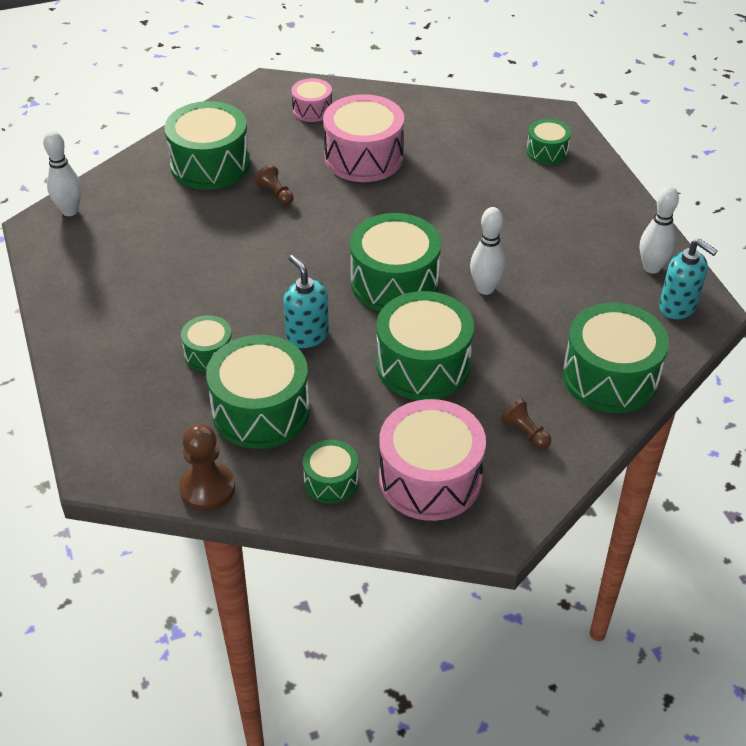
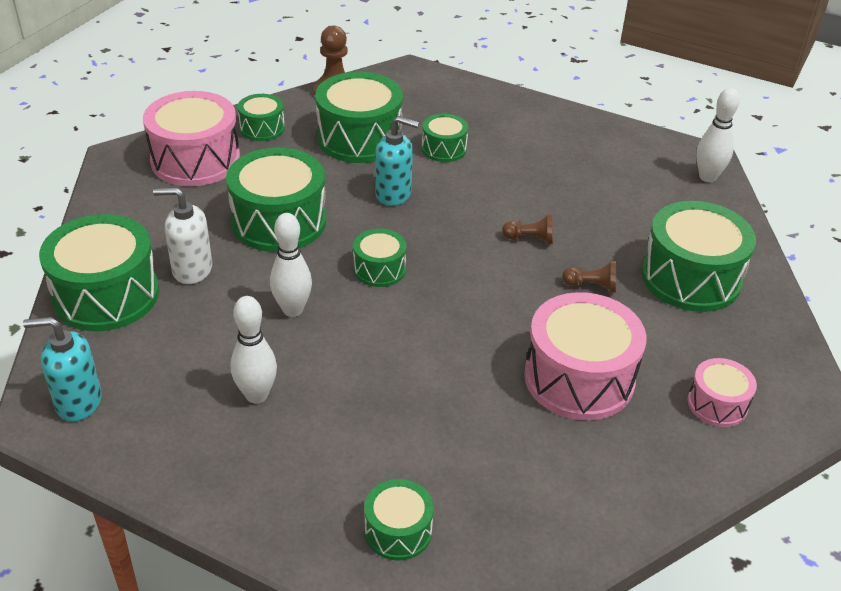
camera: 135 degrees right, 5 degrees down
green drum [350,213,441,312] -> green drum [353,229,407,287], size x0.53
brown pawn [500,398,551,449] -> brown pawn moved to [502,214,553,244]
white bowling pin [640,186,679,274] -> white bowling pin moved to [231,296,277,404]
none -> white soap dispenser [153,187,212,284]

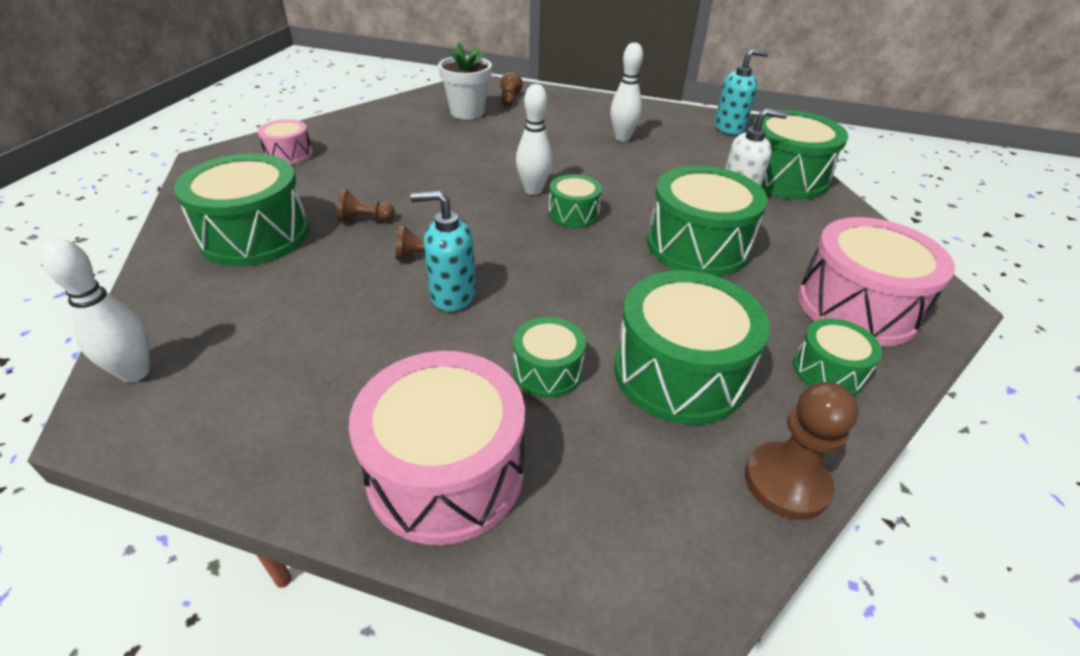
camera: 170 degrees right, 0 degrees up
white bowling pin [270,213,312,317] -> white bowling pin moved to [516,84,553,195]
green drum [364,479,434,561] -> brown pawn [500,73,523,107]
turquoise soap dispenser [375,116,419,206] -> turquoise soap dispenser moved to [410,191,476,312]
pink drum [524,292,647,420] -> pink drum moved to [349,351,525,545]
none -> white flower pot [438,42,492,120]

